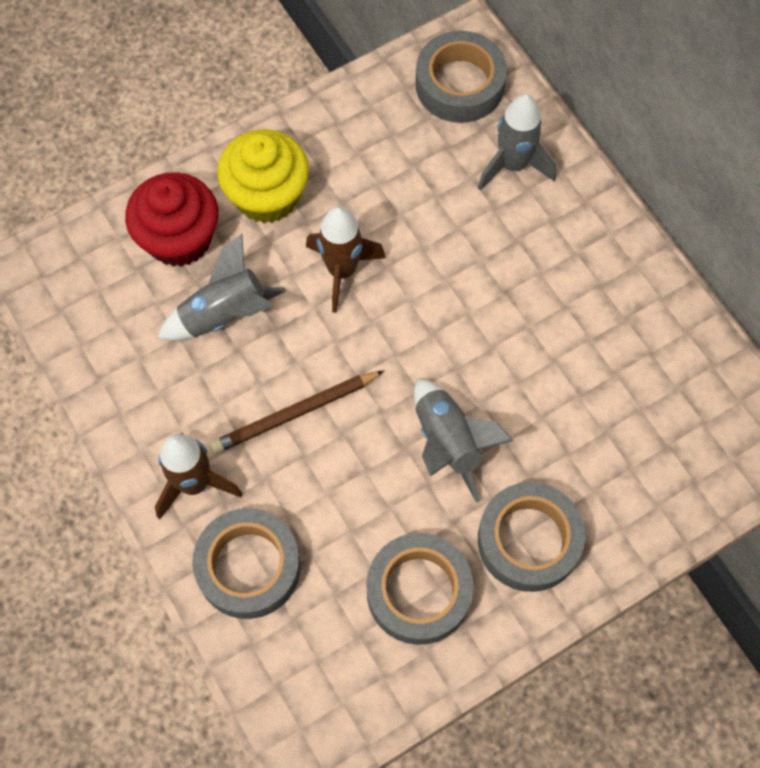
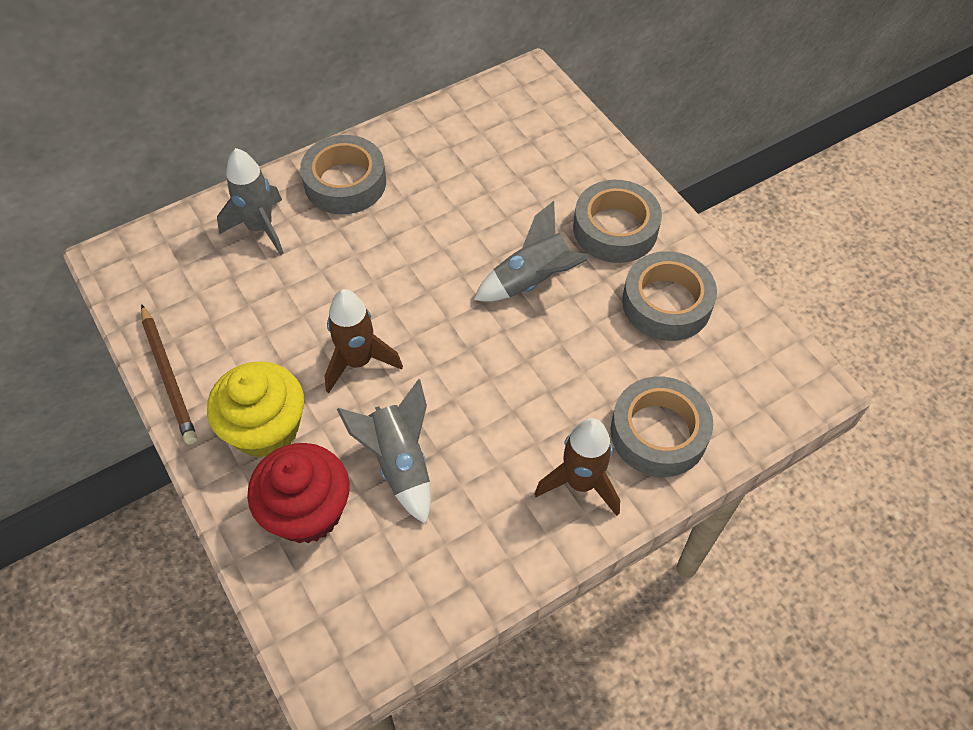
camera: 90 degrees left, 10 degrees down
brown pencil [210,371,384,454] -> brown pencil moved to [141,304,197,445]
grey tape [415,31,507,123] -> grey tape moved to [300,135,386,215]

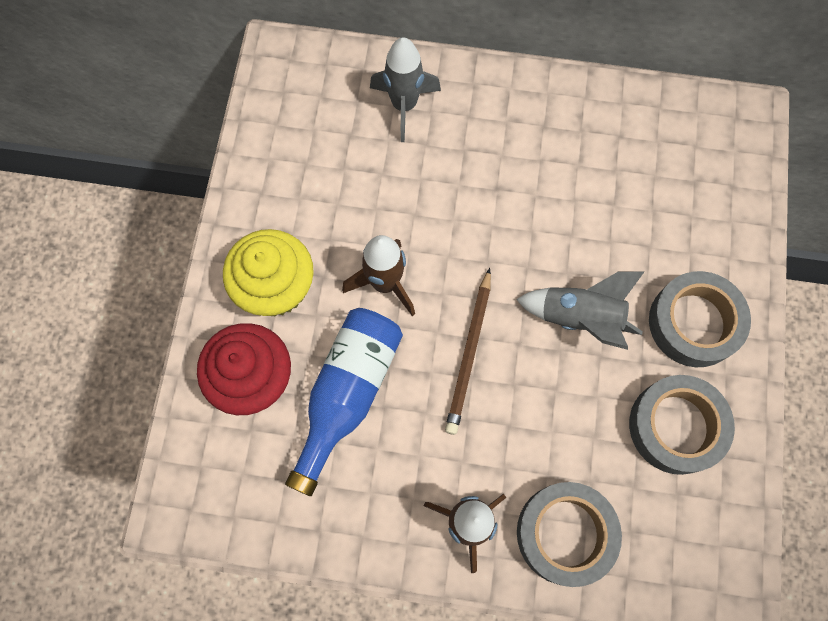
camera: 40 degrees right, 15 degrees up
brown pencil [141,304,197,445] -> brown pencil moved to [445,268,491,435]
grey tape [300,135,386,215] -> none
grey rocket [337,379,431,524] -> blue bottle [285,308,403,496]

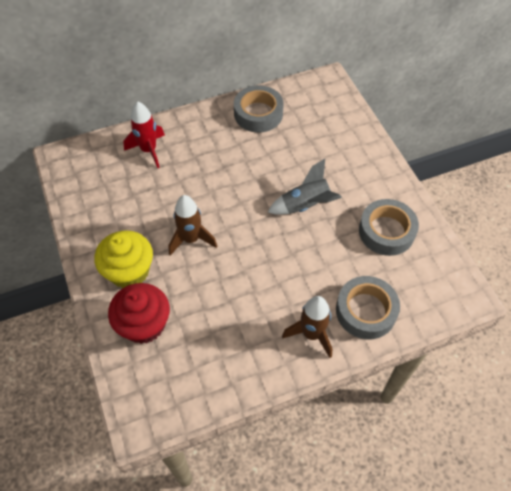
camera: 30 degrees left, 15 degrees down
blue bottle [285,308,403,496] -> none
grey rocket [370,37,441,142] -> red rocket [123,101,165,168]
brown pencil [445,268,491,435] -> none
grey tape [649,271,751,367] -> grey tape moved to [234,85,283,133]

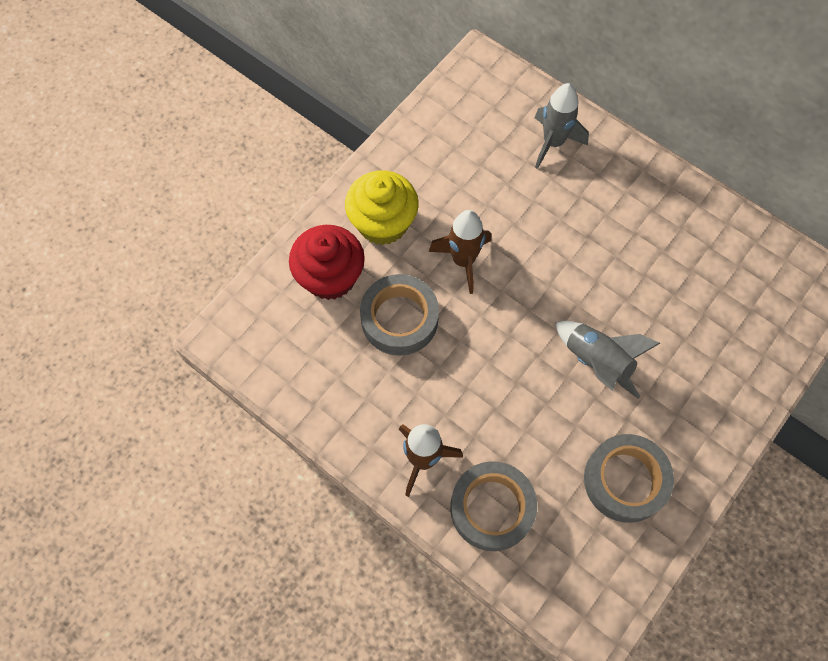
camera: 60 degrees right, 10 degrees up
red rocket [123,101,165,168] -> grey rocket [535,83,589,169]
grey tape [234,85,283,133] -> grey tape moved to [360,274,439,356]

